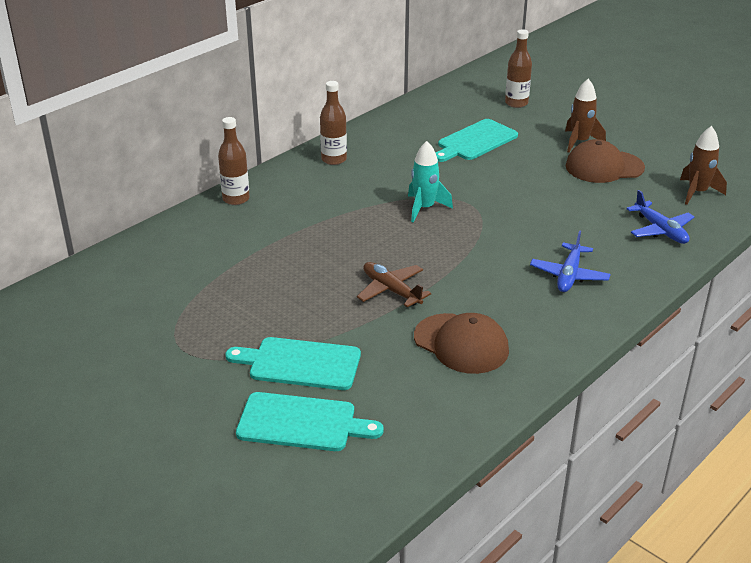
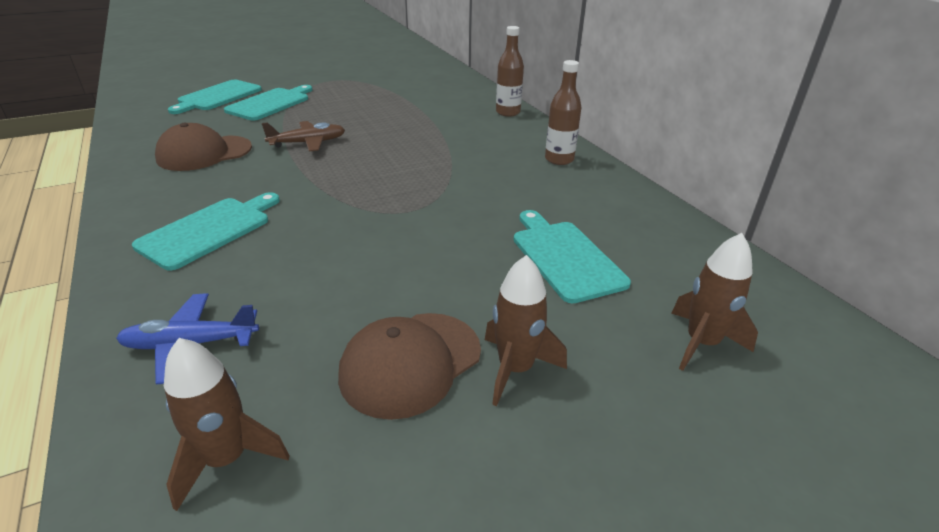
camera: 110 degrees right, 0 degrees up
turquoise rocket [408,141,453,223] -> none
brown bottle [505,29,532,108] -> brown rocket [671,233,758,371]
blue plane [530,230,610,292] -> turquoise cutting board [132,192,280,270]
brown cap [565,139,645,183] -> brown cap turned 150 degrees counterclockwise [338,313,481,420]

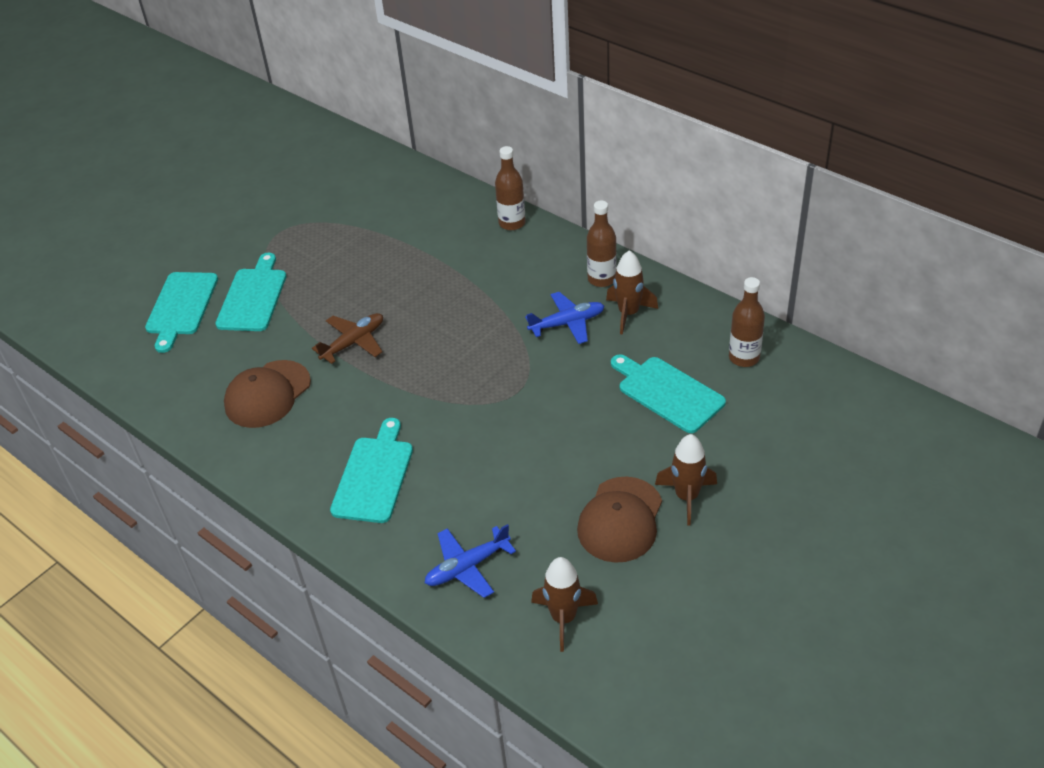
camera: 20 degrees left, 10 degrees up
brown rocket [671,233,758,371] -> brown rocket moved to [606,250,658,335]
none -> blue plane [525,292,604,344]
none -> brown bottle [729,277,765,367]

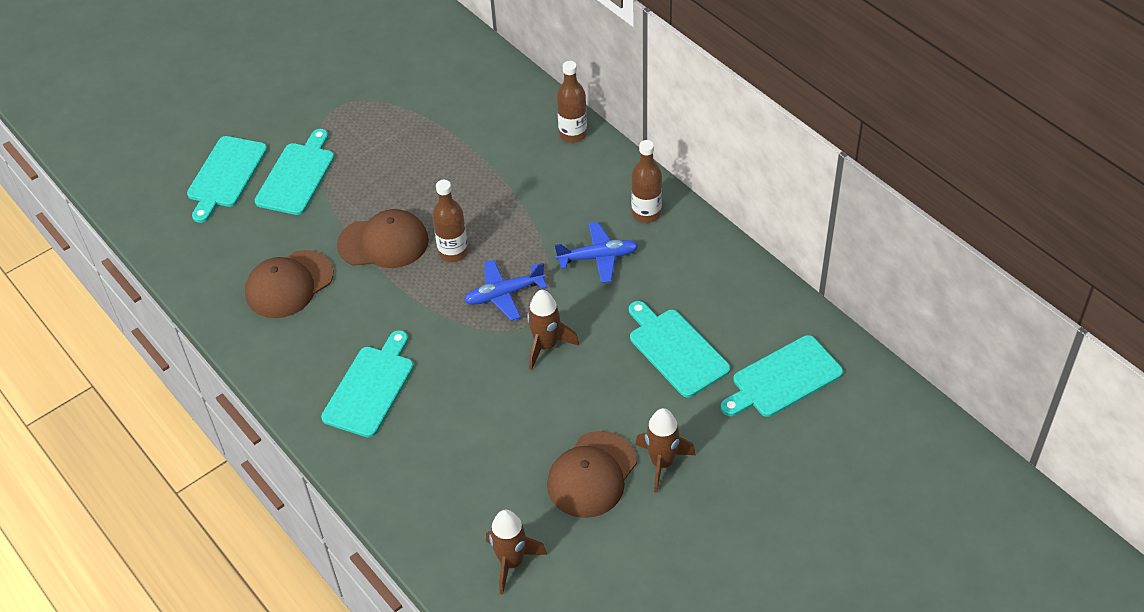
camera: 10 degrees right, 5 degrees up
brown plane [312,313,383,364] -> brown cap [337,209,429,268]
blue plane [425,524,516,598] -> blue plane moved to [464,259,547,321]
brown rocket [606,250,658,335] -> brown rocket moved to [527,290,579,370]
brown bottle [729,277,765,367] -> brown bottle moved to [432,180,468,262]
none -> turquoise cutting board [721,335,843,417]

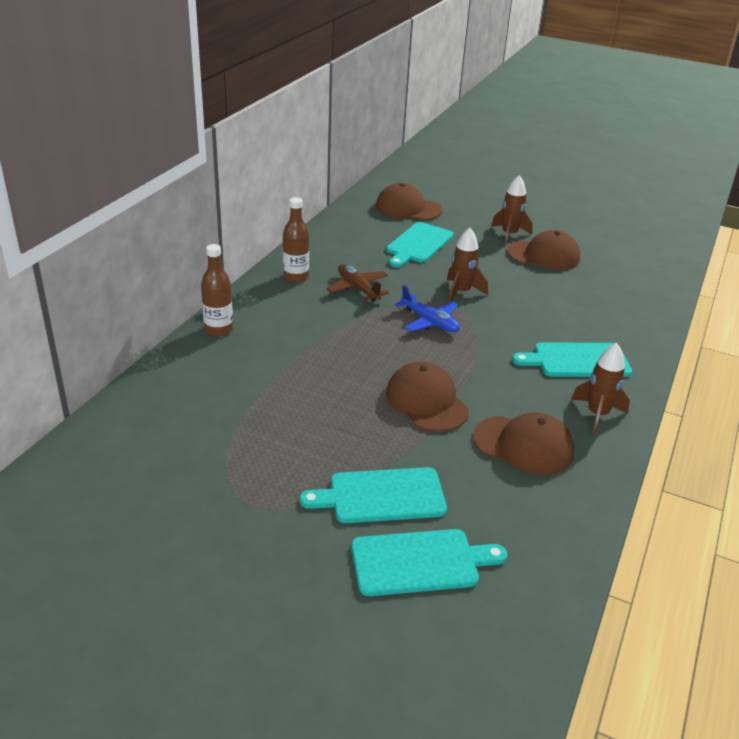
camera: 120 degrees left, 15 degrees down
brown bottle [432,180,468,262] -> none
brown rocket [486,510,547,595] -> brown rocket moved to [571,343,630,435]
blue plane [555,222,639,283] -> brown plane [326,264,389,302]
turquoise cutting board [721,335,843,417] -> brown cap [376,183,442,220]

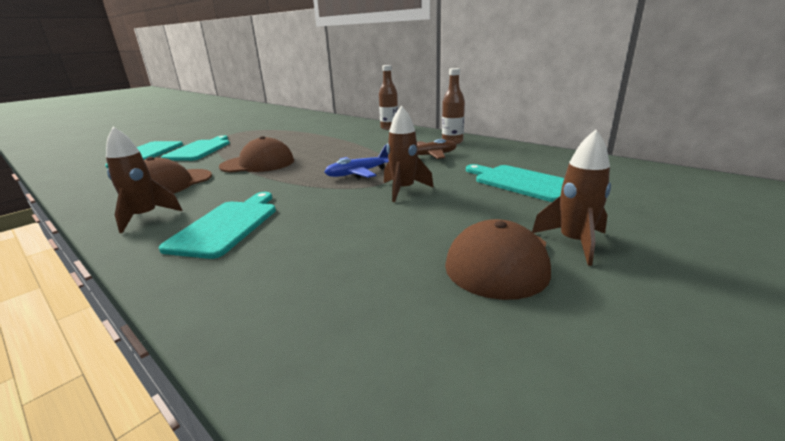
camera: 110 degrees right, 10 degrees down
brown cap [376,183,442,220] -> none

